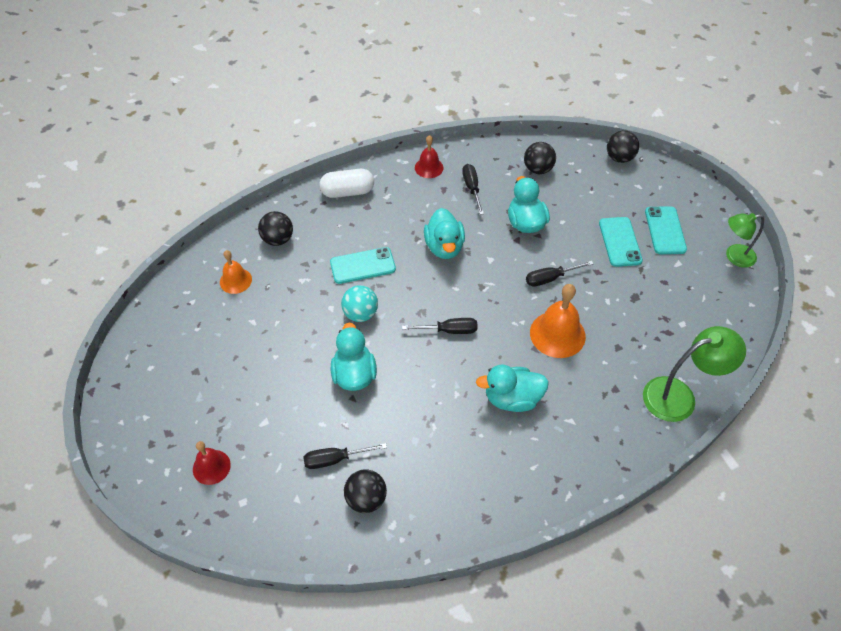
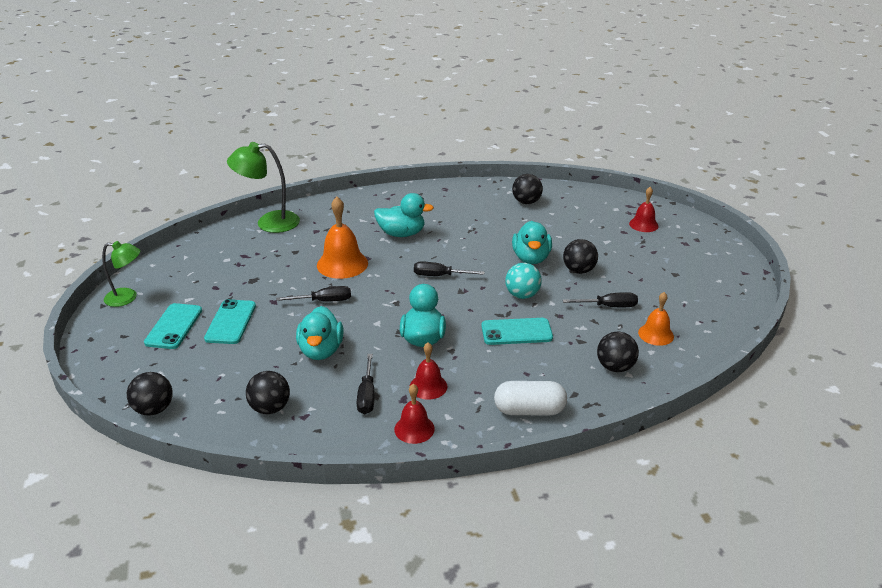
camera: 170 degrees left, 20 degrees down
black screwdriver [303,443,387,469] -> black screwdriver moved to [563,292,638,307]
none -> red bell [410,343,447,400]
none -> black ball [563,239,598,274]

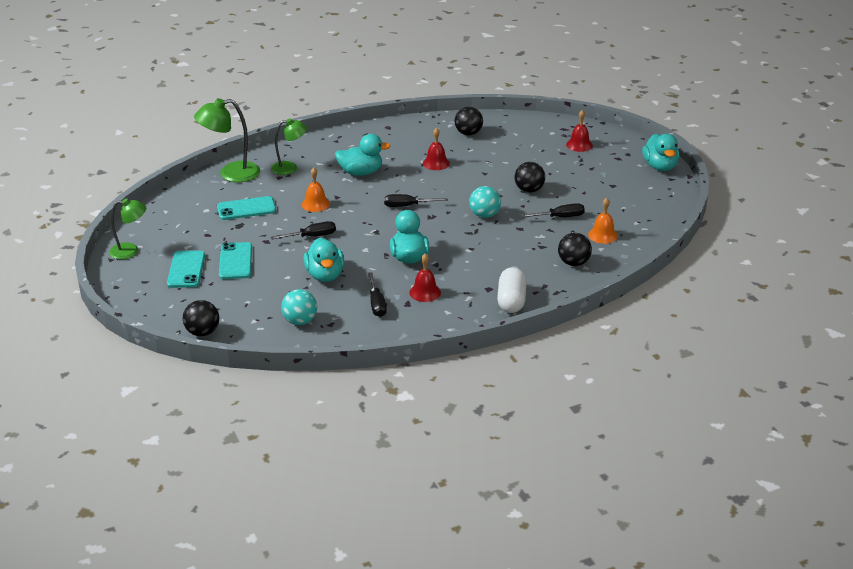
camera: 10 degrees left, 0 degrees up
black ball [246,371,290,414] -> turquoise ball [281,289,317,325]
orange bell [317,197,368,279] -> orange bell [302,167,330,212], size x0.61
red bell [394,384,435,444] -> red bell moved to [423,127,450,170]
turquoise phone [481,318,553,345] -> turquoise phone moved to [217,196,276,220]
white capsule [494,381,567,416] -> white capsule turned 75 degrees counterclockwise [497,267,526,313]
turquoise duck [512,221,552,264] -> turquoise duck moved to [642,134,679,171]
none -> green lamp [271,118,307,175]

